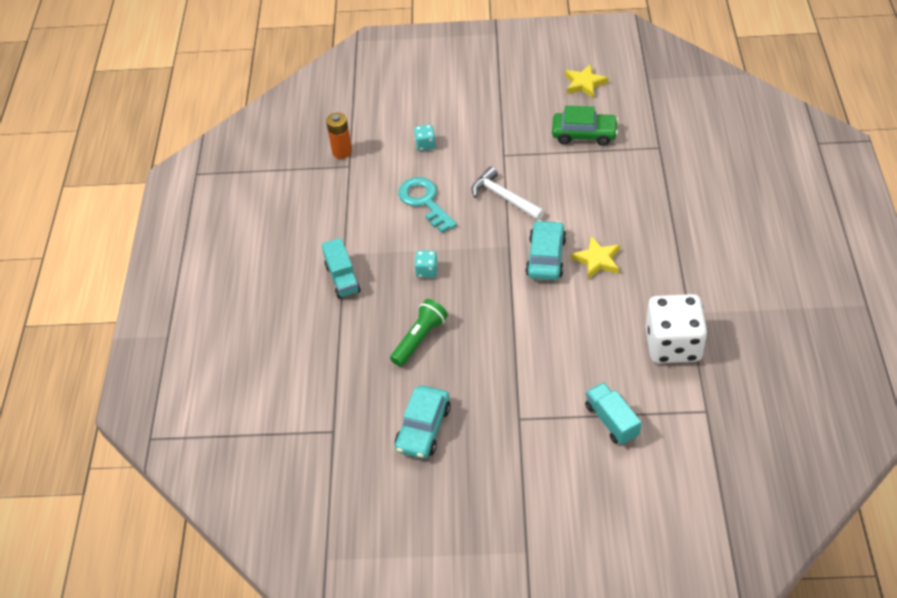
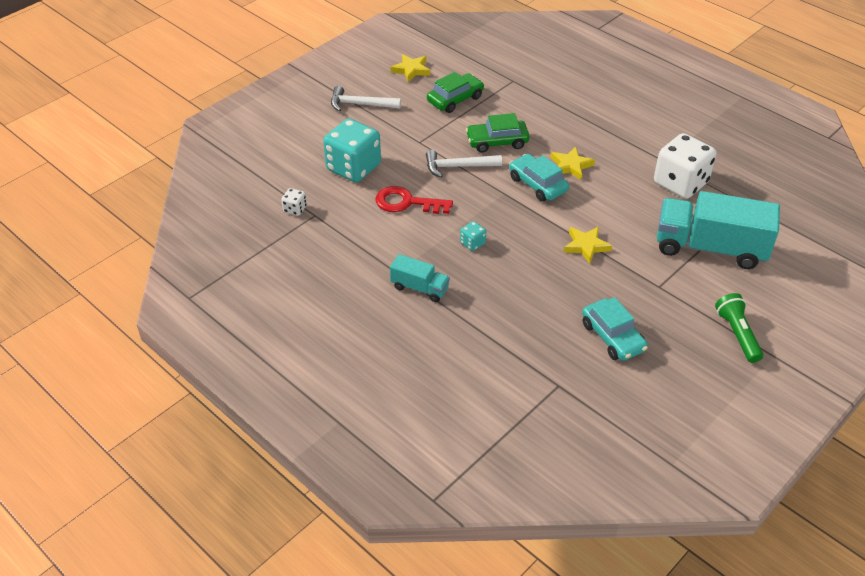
camera: 50 degrees left, 5 degrees down
orange battery [326,113,352,159] -> white dice [281,188,307,216]
green flashlight [390,299,448,367] -> green flashlight moved to [715,293,763,363]
turquoise key [398,177,457,233] -> red key [376,186,453,214]
turquoise dice [414,124,436,151] -> turquoise dice [323,118,381,182], size x2.32
turquoise truck [585,382,642,445] -> turquoise truck [657,191,780,269], size x2.02
none -> white hammer [331,86,401,112]
none -> green car [466,113,529,153]
none -> yellow star [564,226,612,264]

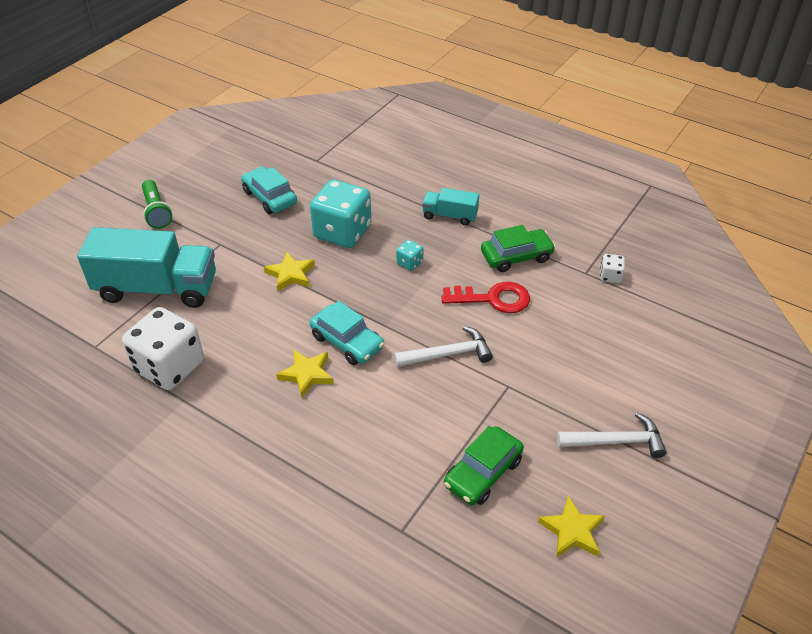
camera: 170 degrees right, 0 degrees up
turquoise dice [323,118,381,182] -> turquoise dice moved to [310,179,371,248]
green car [466,113,529,153] -> green car moved to [481,225,556,272]

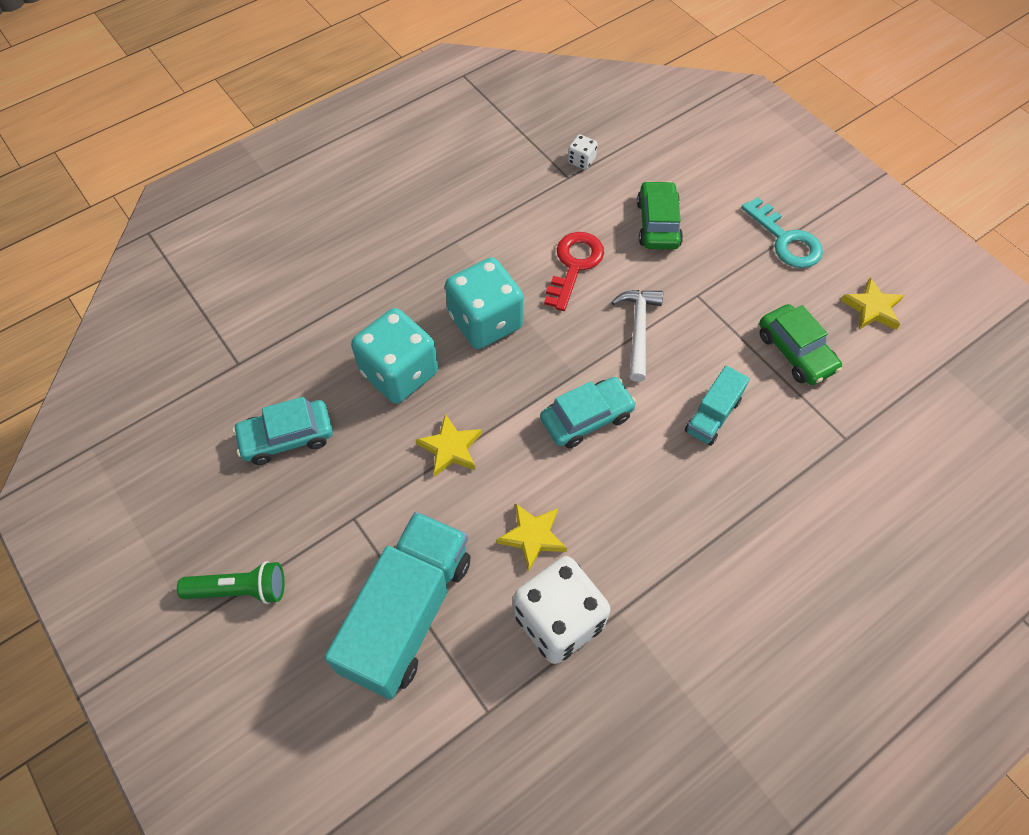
camera: 70 degrees left, 15 degrees up
yellow star [276,349,334,398] -> yellow star moved to [496,503,567,572]
turquoise dice [396,240,423,271] -> turquoise dice [445,257,524,349], size x2.32
turquoise truck [422,188,479,226] -> turquoise truck moved to [685,366,750,446]
green car [481,225,556,272] -> green car moved to [637,181,683,249]
white hammer [557,413,667,458] -> turquoise key [741,197,823,268]

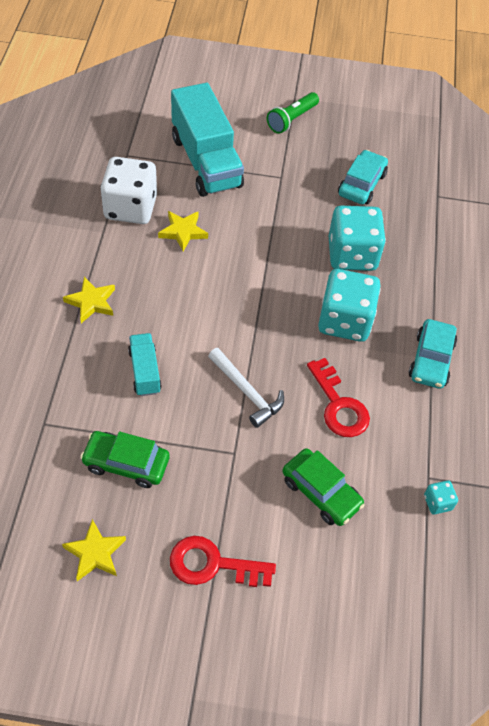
camera: 130 degrees right, 5 degrees down
yellow star [416,414,482,477] -> yellow star moved to [63,277,115,323]
turquoise car [540,377,636,449] -> turquoise car moved to [409,319,457,389]
white dice [568,134,597,170] -> turquoise dice [424,480,458,515]
turquoise key [741,197,823,268] -> red key [170,536,276,587]

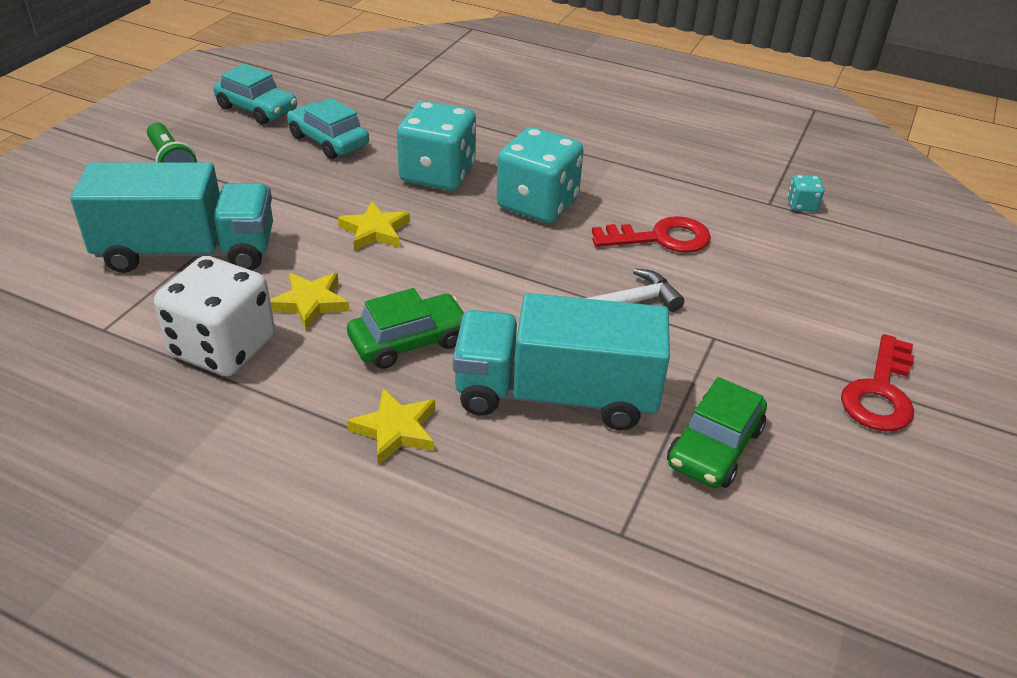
camera: 70 degrees left, 15 degrees down
yellow star [62,519,126,581] -> yellow star moved to [338,201,410,251]
turquoise truck [128,333,161,396] -> turquoise truck [453,293,670,430], size x2.02
green car [282,448,365,526] -> green car moved to [347,288,464,369]
turquoise car [409,319,457,389] -> turquoise car moved to [213,64,297,125]

